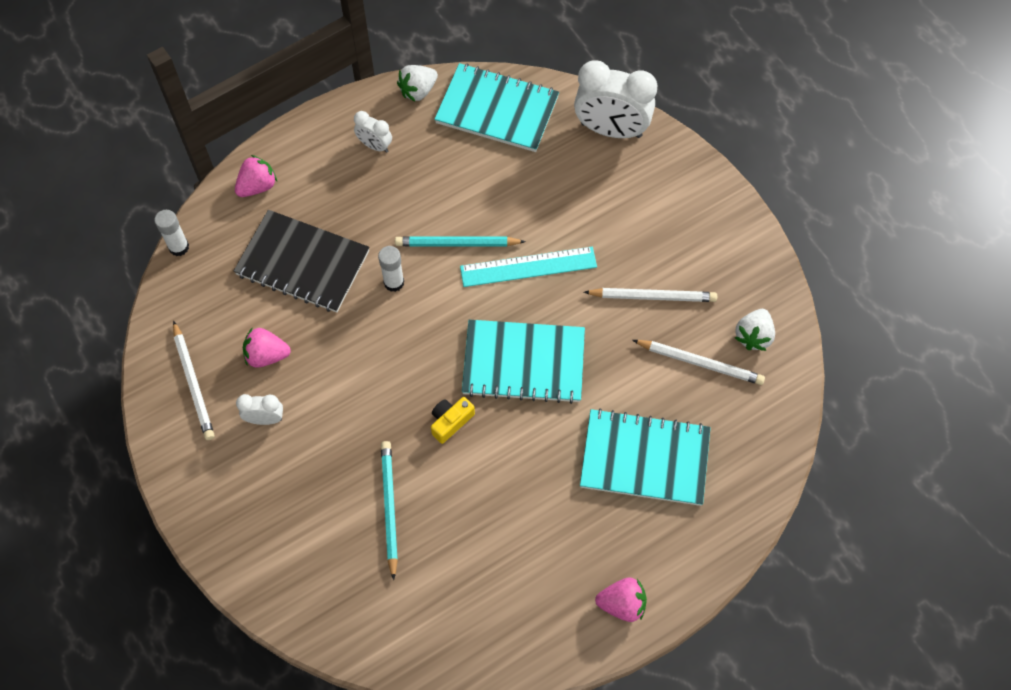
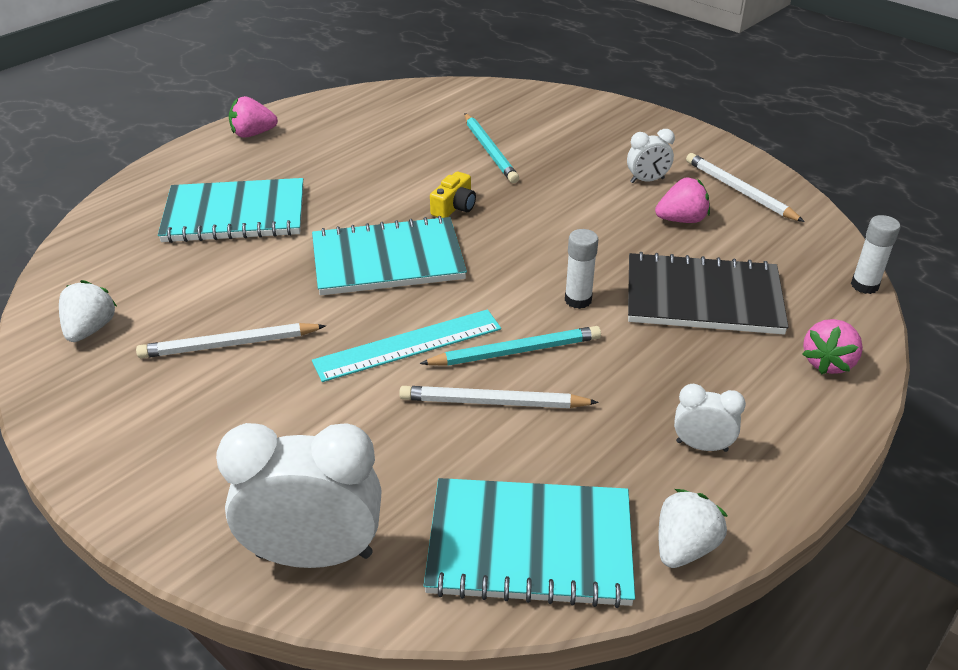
camera: 165 degrees right, 25 degrees down
white pencil [632,340,765,385] -> white pencil moved to [399,386,599,408]

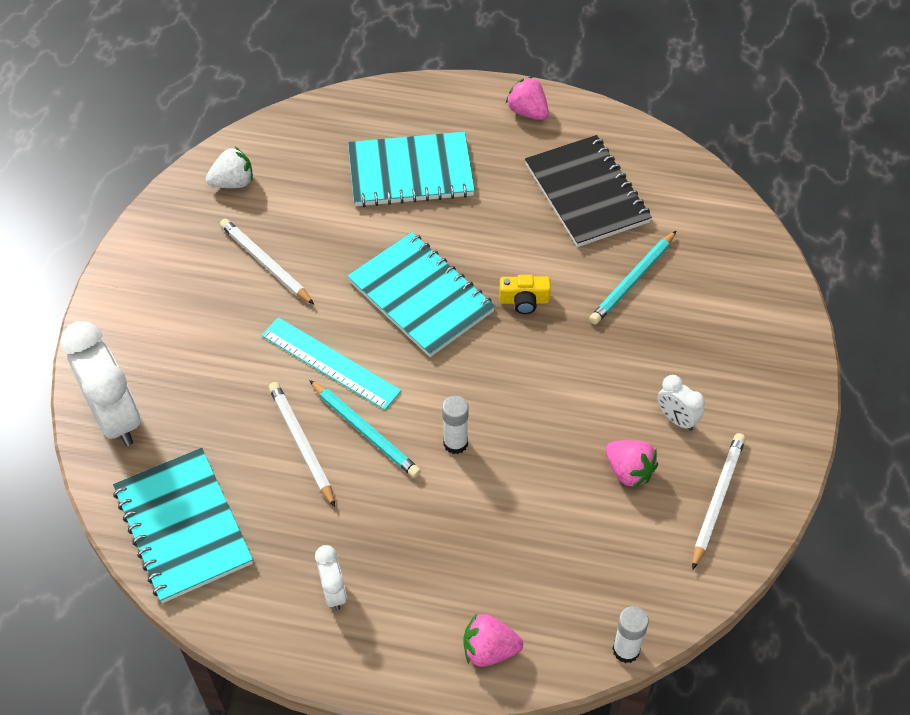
camera: 60 degrees right, 15 degrees up
turquoise notebook [158,178,303,243] -> turquoise notebook turned 60 degrees counterclockwise [348,132,475,207]
black notebook [628,252,789,335] -> black notebook moved to [525,135,652,247]
white strawberry [659,489,727,568] -> none

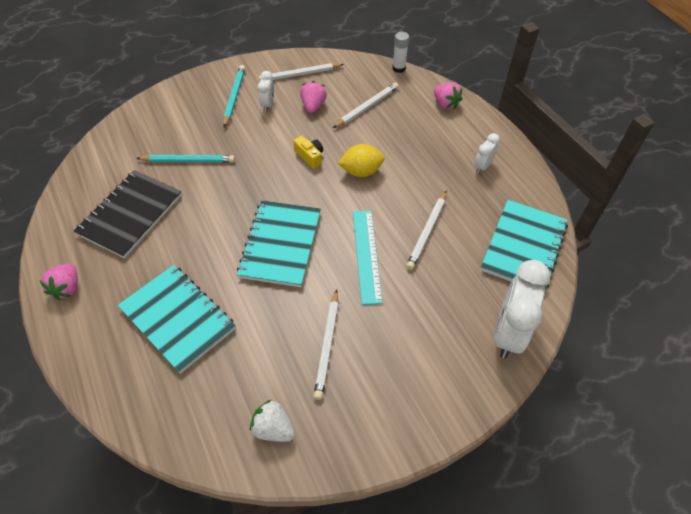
camera: 130 degrees left, 0 degrees up
turquoise pencil [309,380,421,478] -> turquoise pencil moved to [223,65,245,127]
white glue stick [442,396,469,454] -> yellow lemon [338,144,384,177]
yellow camera [499,275,551,314] -> yellow camera moved to [293,136,323,169]
none -> white pencil [333,82,399,128]

